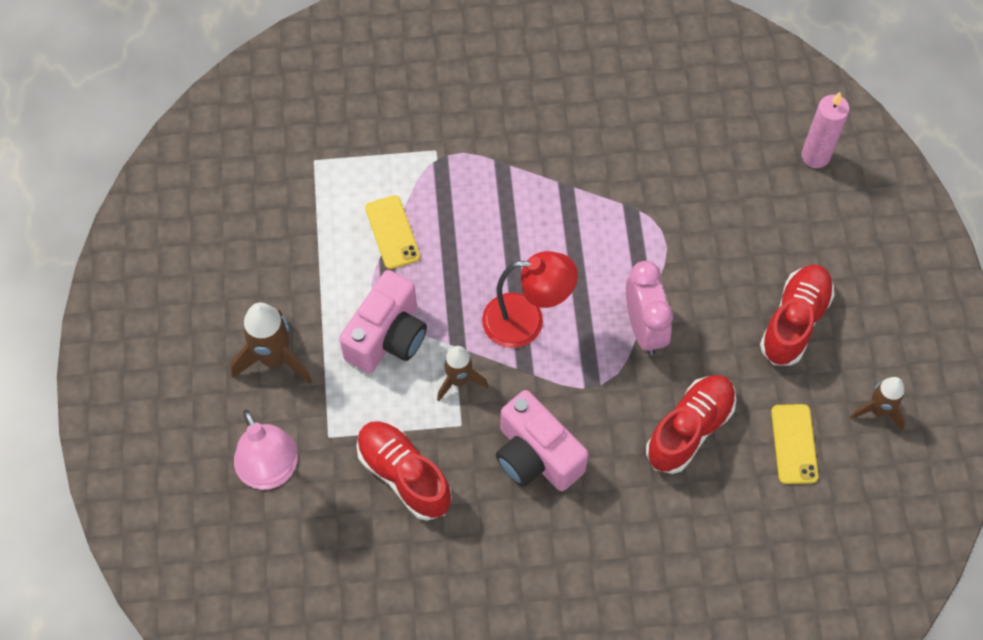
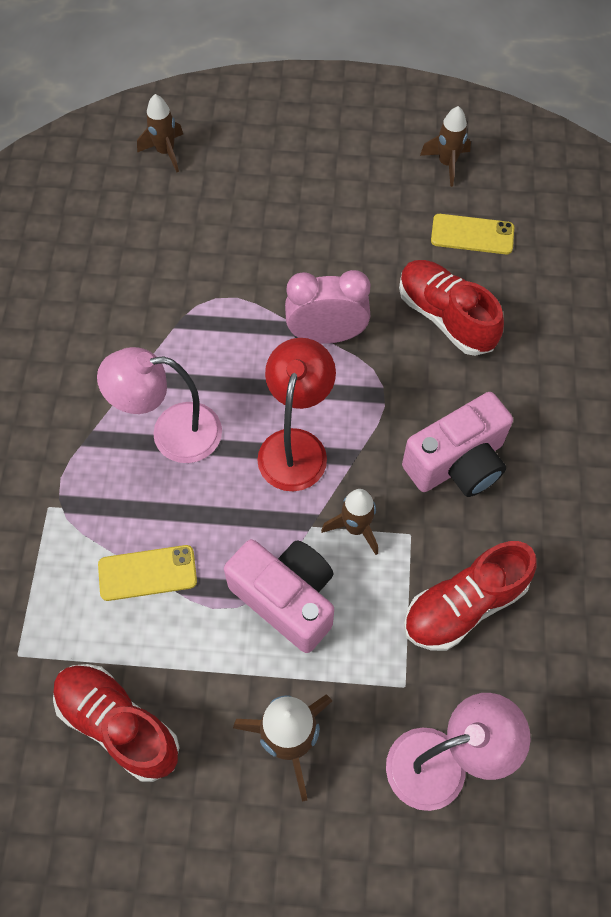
camera: 80 degrees left, 0 degrees up
red shoe [760,264,835,365] -> red shoe moved to [53,664,180,782]
pink candle [801,92,850,168] -> brown rocket [137,94,183,172]
none -> pink lamp [97,347,222,463]

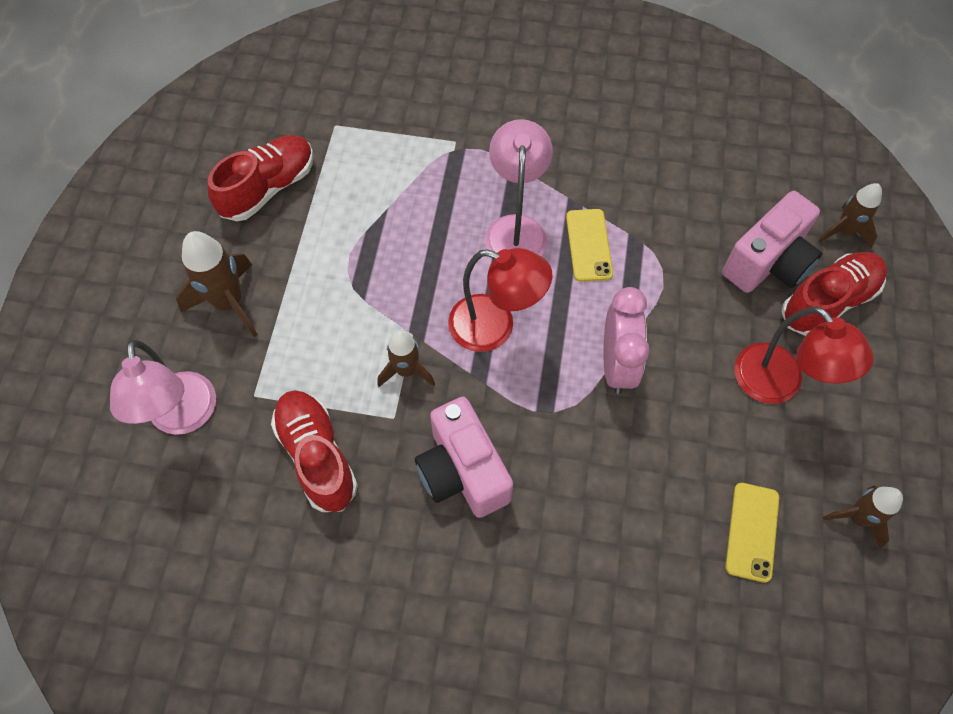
camera: 95 degrees right, 0 degrees up
yellow phone [98,545,197,601] -> yellow phone moved to [566,209,613,282]
pink camera [224,539,334,653] -> pink camera moved to [722,191,822,293]
red shoe [399,260,504,356] -> red shoe moved to [782,252,887,336]
none -> red lamp [734,306,874,404]

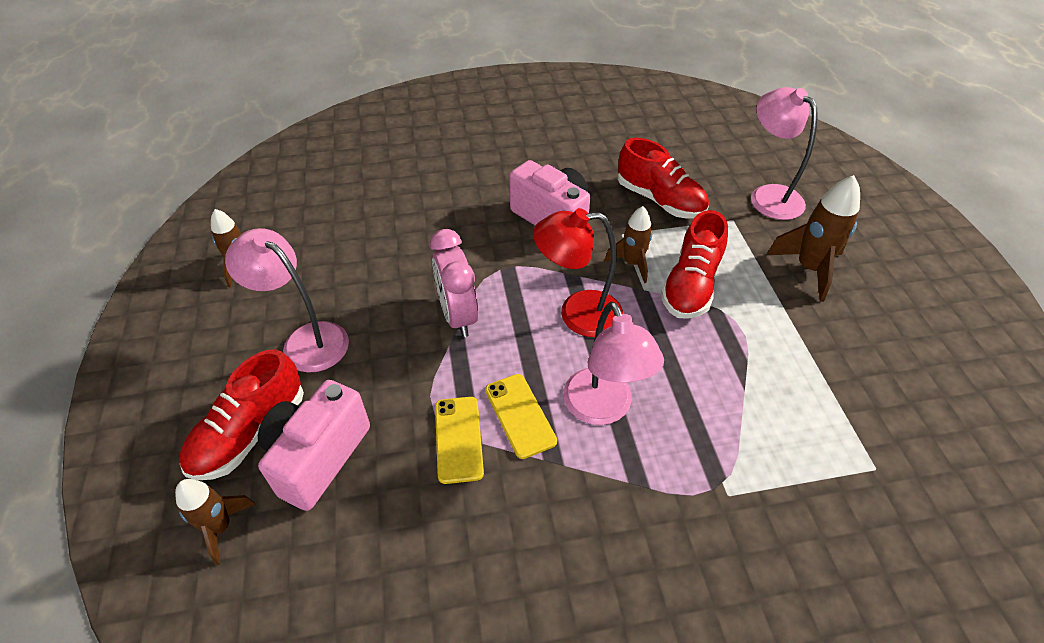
camera: 160 degrees right, 15 degrees down
red shoe [208,135,314,221] -> red shoe moved to [661,210,728,319]
yellow phone [725,483,779,583] -> yellow phone moved to [435,397,484,484]
red lamp [734,306,874,404] -> pink lamp [225,228,349,373]

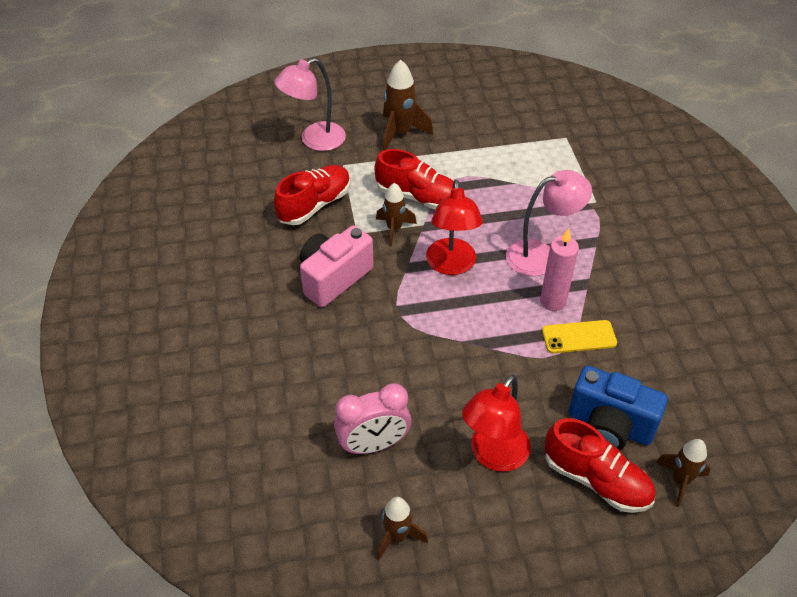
camera: 90 degrees left, 0 degrees up
pink lamp [225,228,349,373] -> red lamp [462,374,531,472]
pink camera [258,380,370,511] -> blue camera [569,366,668,451]
pink clock [430,229,478,337] -> pink clock moved to [334,383,411,454]
yellow phone [485,374,557,459] -> pink candle [540,228,579,311]

